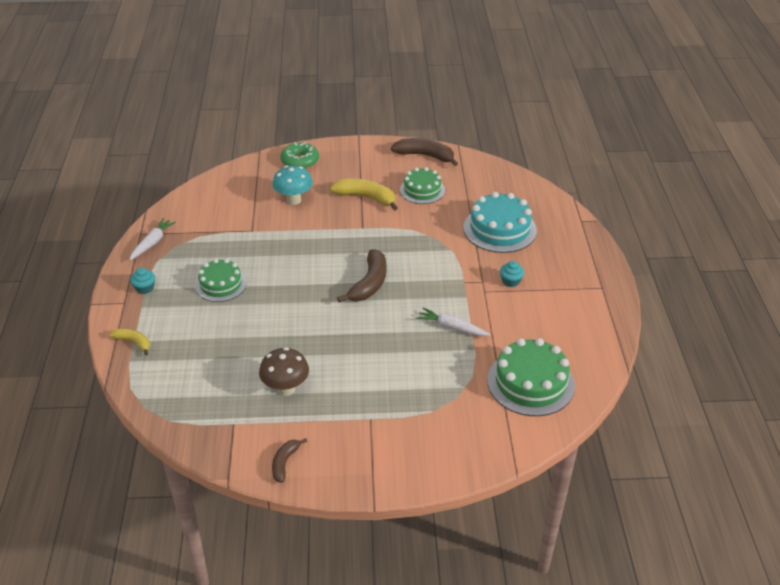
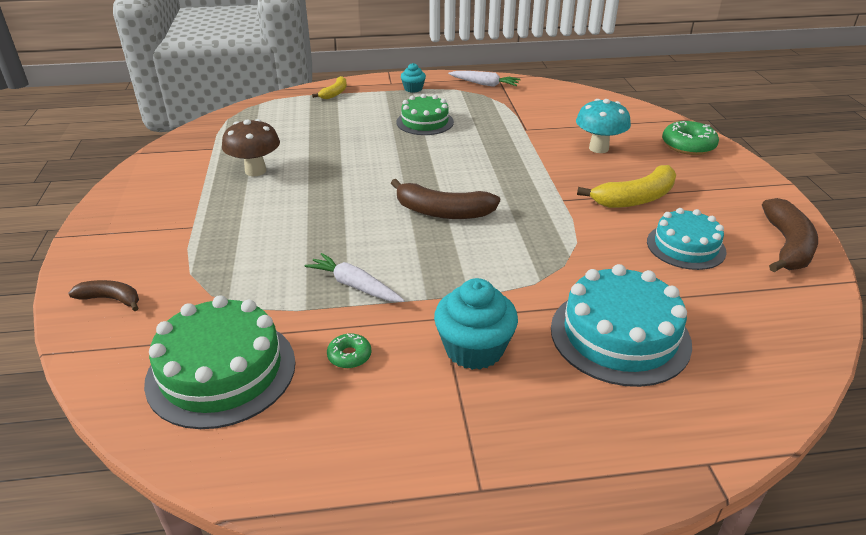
camera: 85 degrees right, 5 degrees down
brown banana [272,438,307,483] -> brown banana moved to [68,280,139,311]
yellow banana [330,179,398,211] -> yellow banana turned 45 degrees clockwise [577,165,676,208]
green cake [400,167,445,204] -> turquoise cake [647,208,727,270]
white carrot [417,308,490,336] -> white carrot turned 75 degrees counterclockwise [305,253,405,302]
turquoise cupcake [500,261,524,287] -> turquoise cupcake [434,278,518,370], size x1.85
none -> green donut [327,333,371,369]

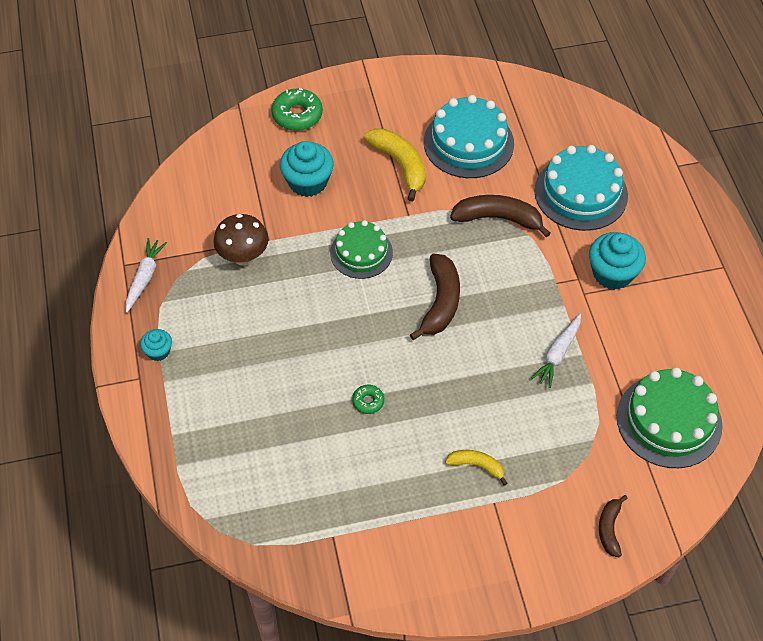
camera: 95 degrees left, 20 degrees up
brown mushroom [222,119,280,176] -> brown mushroom moved to [213,214,268,266]
yellow banana [312,76,347,99] -> yellow banana moved to [445,450,508,486]
green donut [327,333,371,369] -> green donut moved to [352,385,384,414]
green cake [397,94,454,135] -> green cake moved to [330,220,393,279]
turquoise mushroom [576,99,631,153] -> turquoise cupcake [280,141,334,197]
turquoise cake [647,208,727,270] -> turquoise cake [424,95,514,178], size x1.53
brown banana [762,198,818,272] -> brown banana moved to [450,195,551,237]

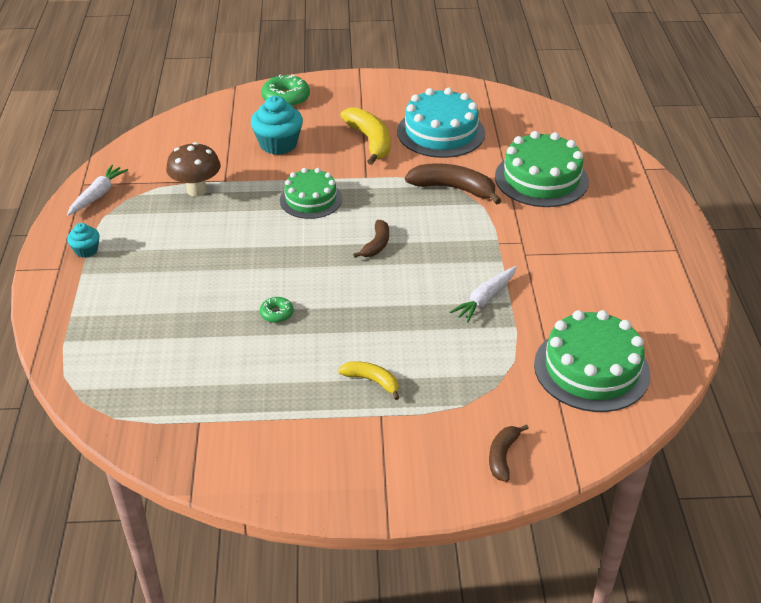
camera: 10 degrees right, 15 degrees down
brown banana [410,254,460,340] -> brown banana [353,220,389,258], size x0.58
turquoise cake [534,145,628,231] -> green cake [495,131,589,207]
turquoise cupcake [589,232,646,290] -> none

